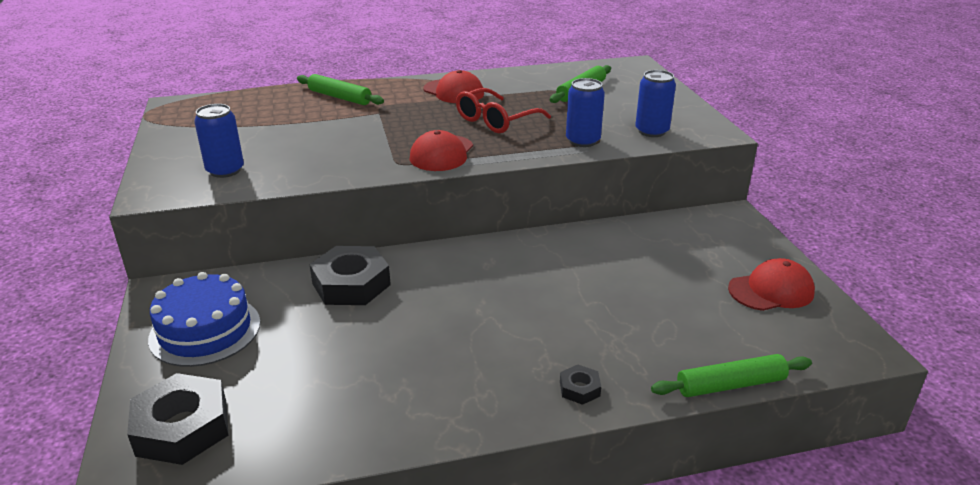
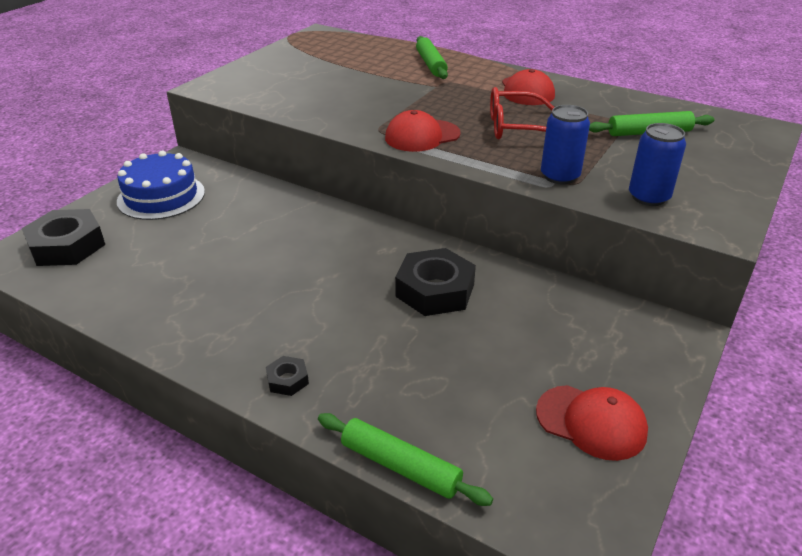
camera: 45 degrees right, 5 degrees up
blue can [194,104,244,178] -> none
black nut [309,246,391,305] -> black nut moved to [395,248,476,316]

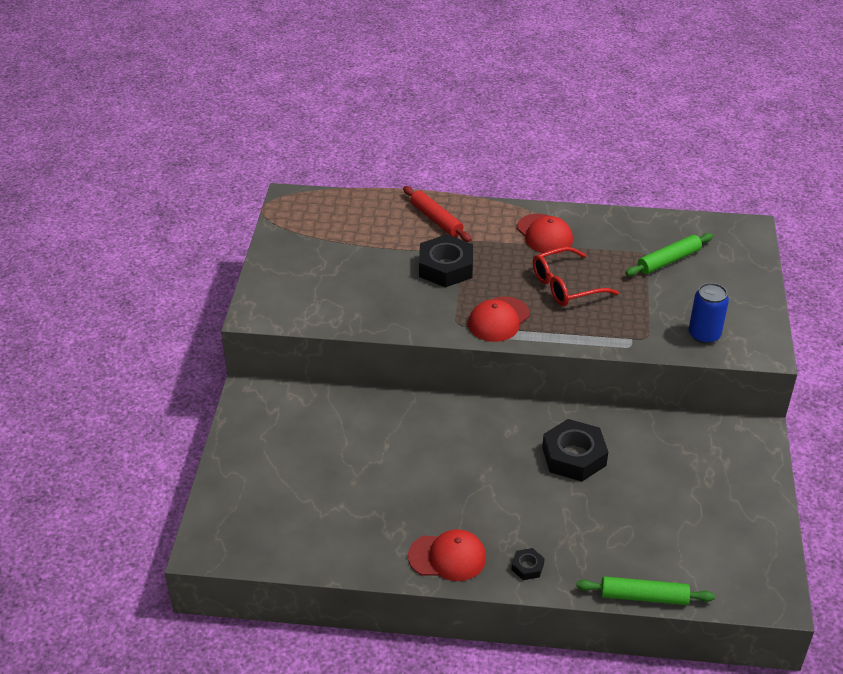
camera: 25 degrees left, 5 degrees up
black nut [22,209,105,266] -> black nut moved to [419,234,473,288]
blue cake [117,151,205,220] -> none
green rolling pin [416,36,448,79] -> red rolling pin [403,186,471,242]
red cap [536,385,648,461] -> red cap moved to [408,529,486,581]
blue can [541,105,590,184] -> none

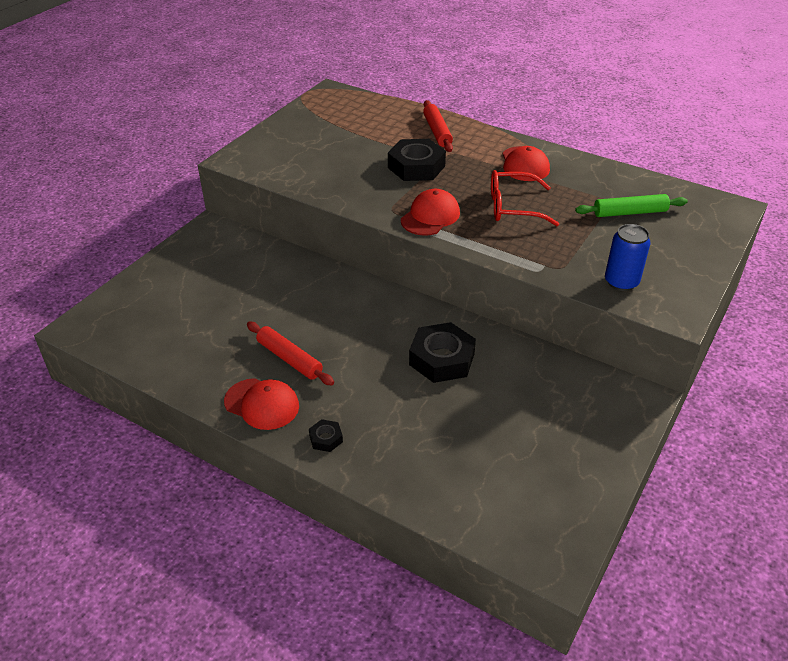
camera: 25 degrees right, 0 degrees up
red cap [468,296,530,342] -> red cap turned 150 degrees clockwise [401,189,460,236]
green rolling pin [576,576,715,605] -> none
none -> red rolling pin [247,322,334,385]

